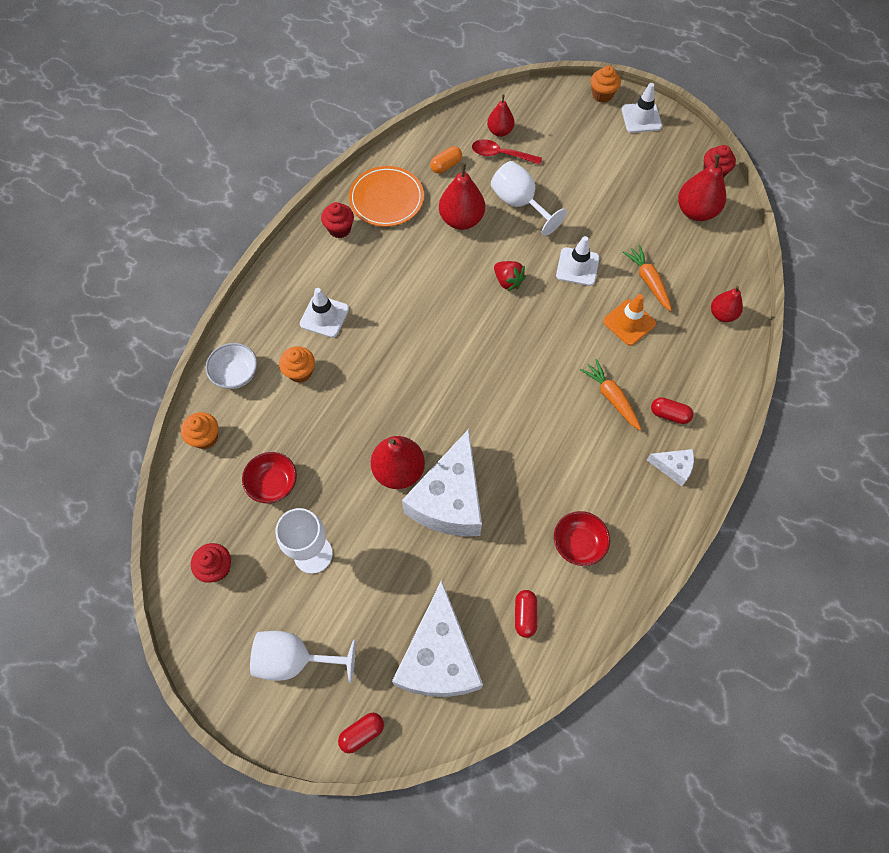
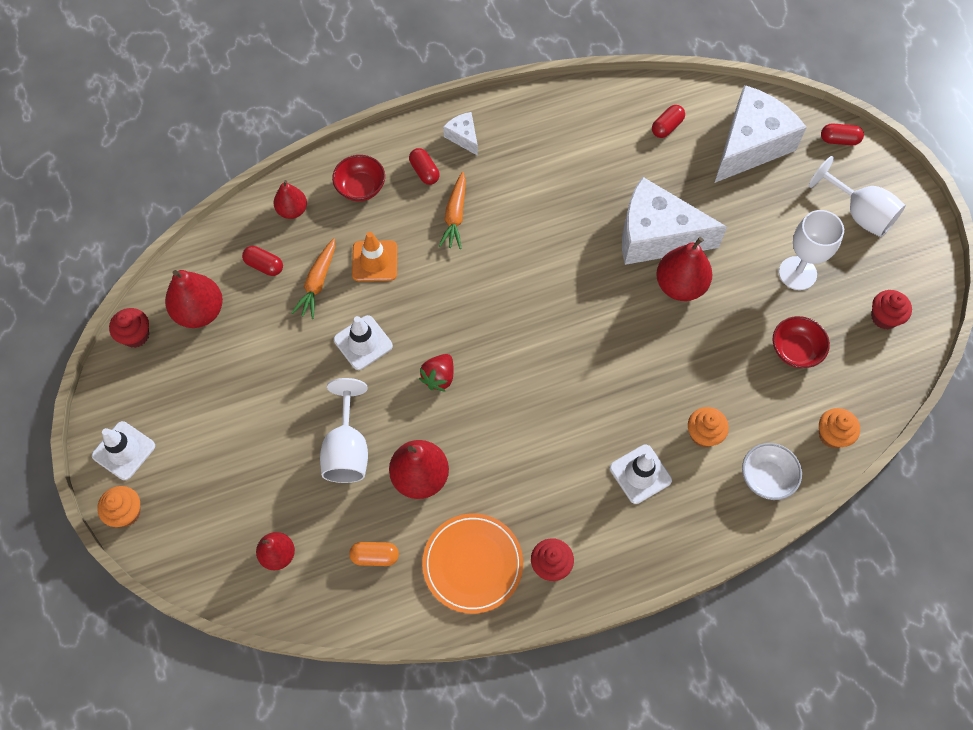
camera: 140 degrees left, 0 degrees up
white cheese [402,429,482,536] -> white cheese turned 135 degrees counterclockwise [622,177,727,265]
red spoon [472,139,542,165] -> none
red strawberry [494,261,526,291] -> red strawberry turned 150 degrees counterclockwise [419,354,453,392]
red bowl [554,511,610,566] -> red bowl moved to [332,155,385,201]
none -> red capsule [242,246,283,276]

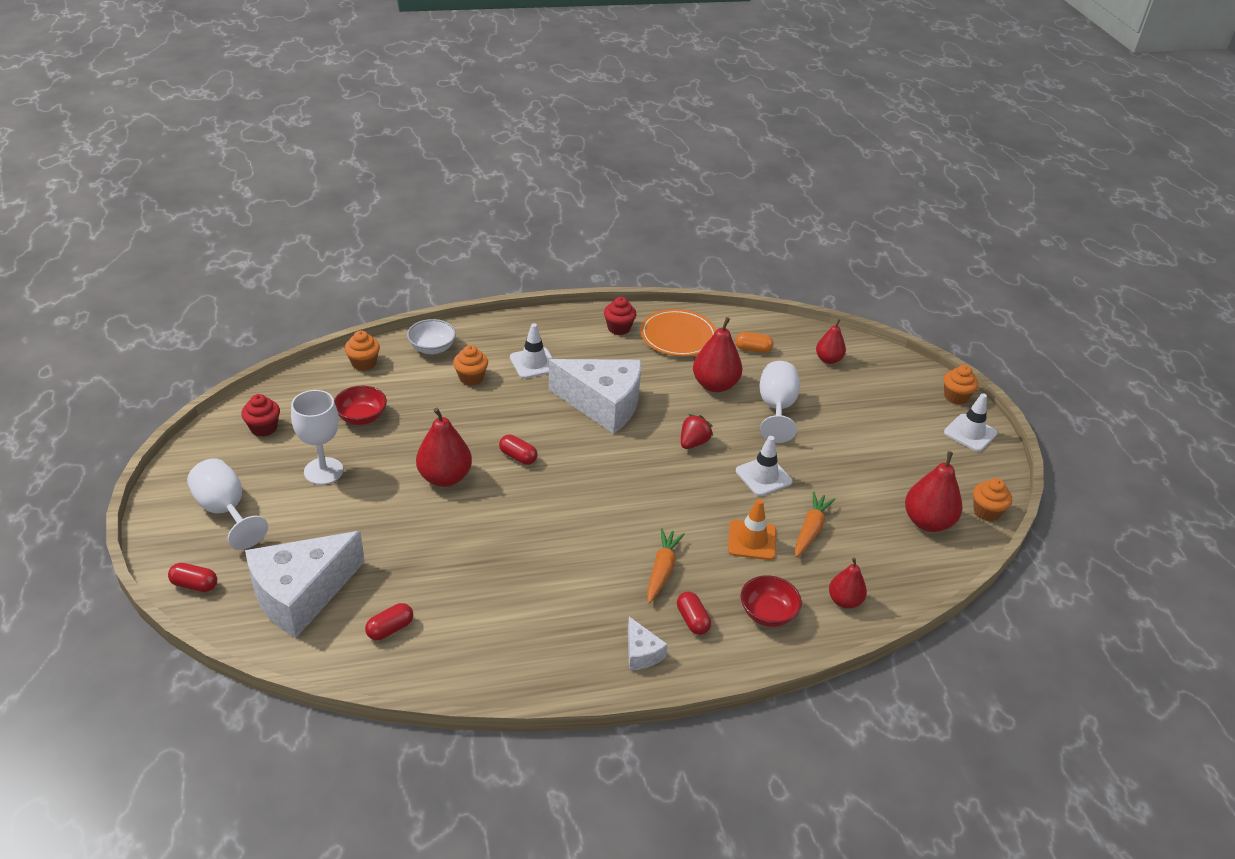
camera: 175 degrees left, 25 degrees down
red cupcake [109,308,149,348] -> orange cupcake [973,478,1012,521]
red capsule [242,246,283,276] -> red capsule moved to [499,434,538,465]
white cheese [622,177,727,265] -> white cheese moved to [549,359,641,434]

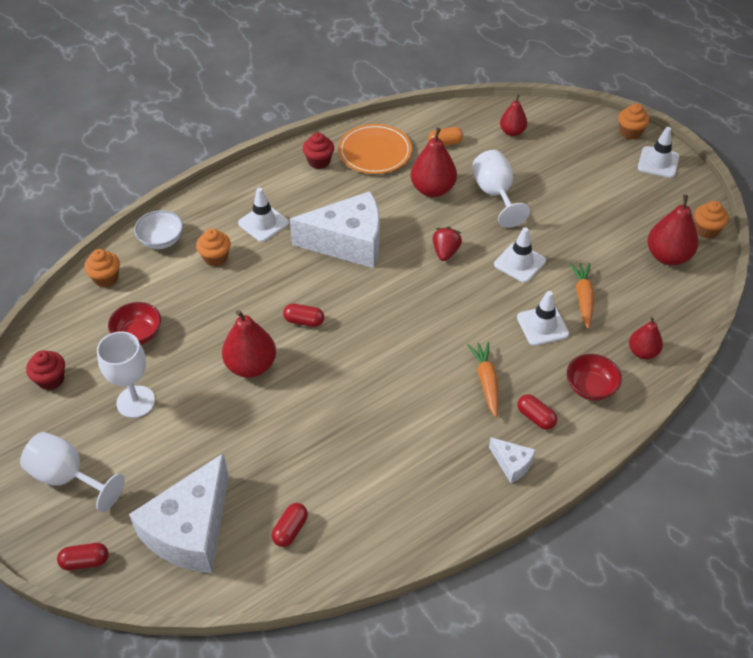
camera: 20 degrees left, 10 degrees up
orange traffic cone [728,499,776,560] -> white traffic cone [517,291,569,346]

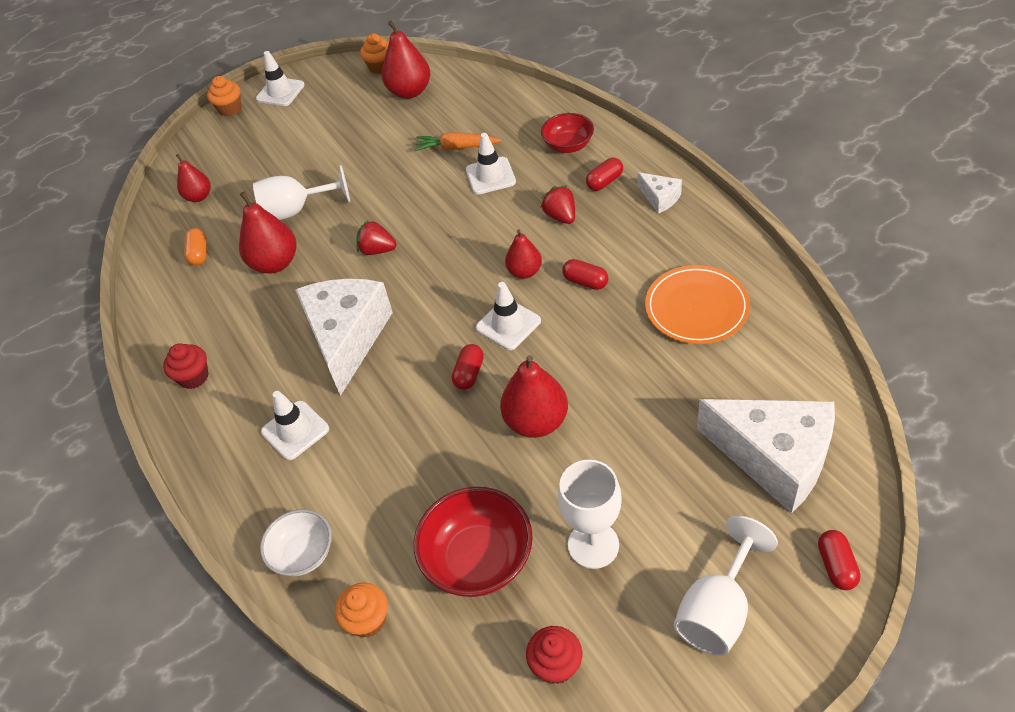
camera: 80 degrees left, 0 degrees up
red bowl [108,302,161,345] -> red bowl [414,487,533,597], size x1.59
orange cupcake [196,229,231,267] -> none
red capsule [272,503,308,547] -> red capsule moved to [562,259,608,290]
orange plate [338,124,412,174] -> orange plate moved to [645,265,750,344]
orange carrot [467,342,499,417] -> red strawberry [541,185,575,224]
white cheese [489,437,535,483] -> white cheese turned 90 degrees clockwise [638,172,682,214]
white traffic cone [494,227,546,283] -> white traffic cone moved to [476,282,541,350]
red pear [629,317,663,359] -> red pear moved to [505,229,542,279]

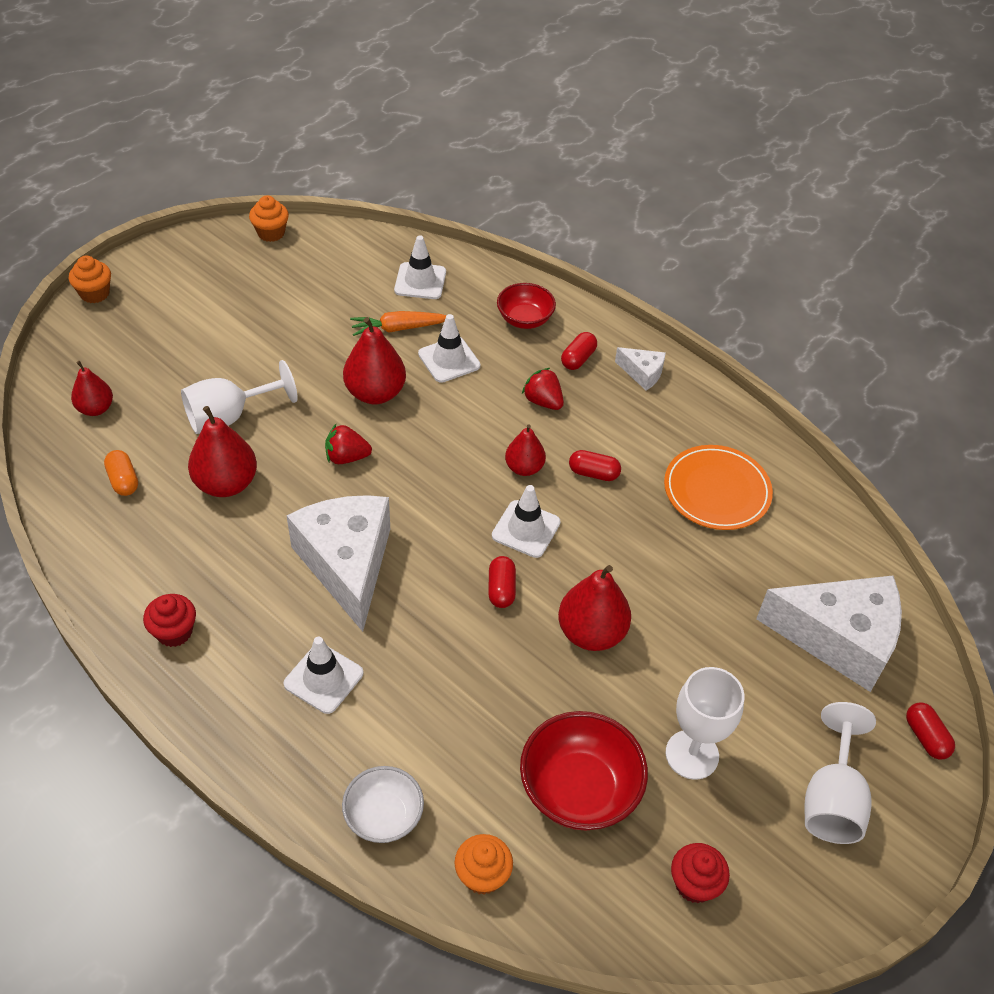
camera: 25 degrees left, 0 degrees up
white traffic cone [256,51,305,106] -> white traffic cone moved to [394,235,446,299]
red pear [382,21,430,99] -> red pear moved to [343,317,406,404]

